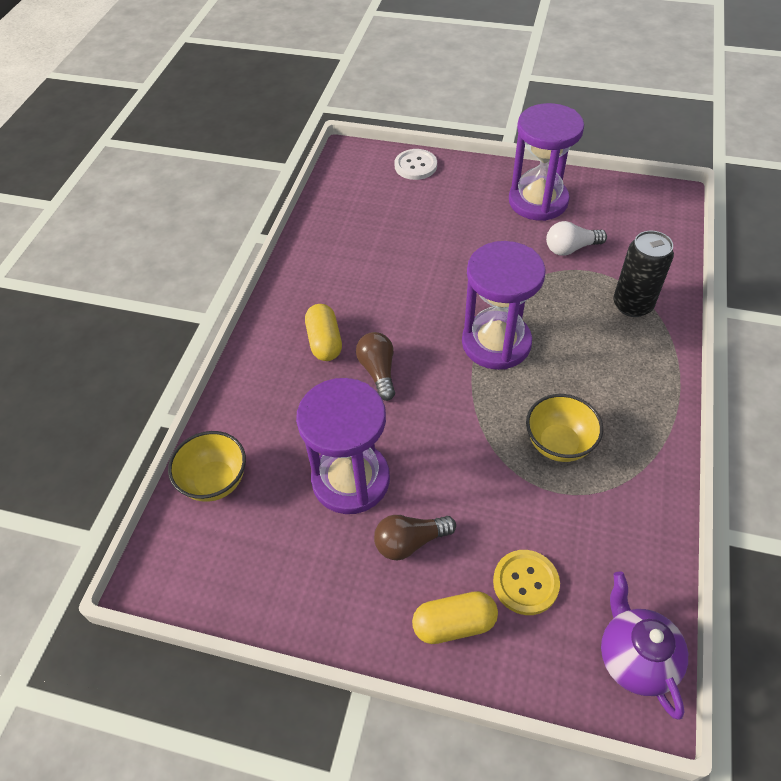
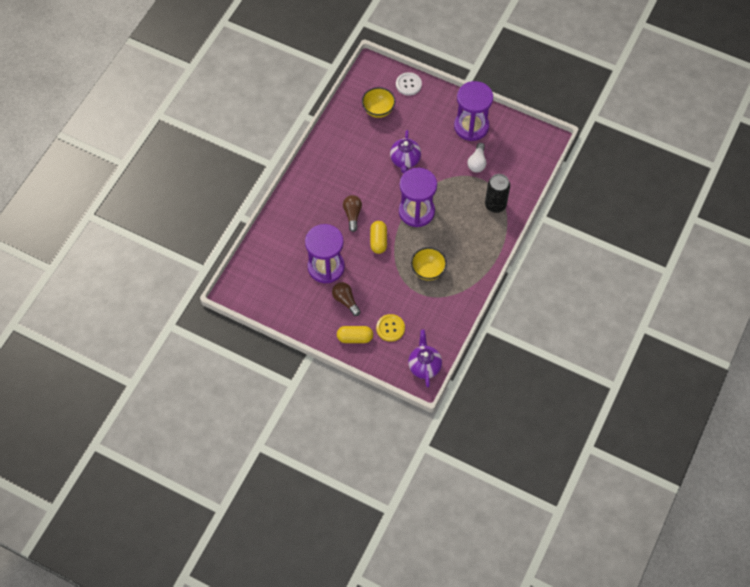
camera: 10 degrees right, 10 degrees up
yellow bowl [168,431,246,502] -> yellow bowl moved to [362,87,395,118]
yellow capsule [305,304,342,361] -> yellow capsule moved to [370,221,387,254]
brown light bulb [374,515,456,560] -> brown light bulb turned 60 degrees clockwise [332,282,361,316]
white light bulb [546,221,607,256] -> white light bulb turned 75 degrees counterclockwise [467,143,486,173]
none -> purple teapot [390,130,421,174]

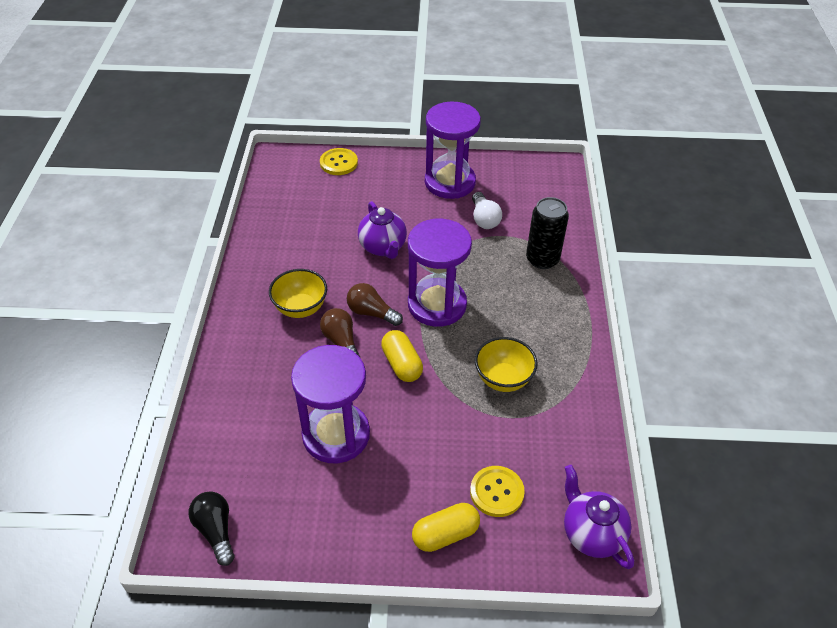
camera: 25 degrees left, 15 degrees down
brown light bulb [332,282,361,316] -> brown light bulb moved to [347,283,403,326]
yellow bowl [362,87,395,118] -> yellow bowl moved to [269,269,327,318]
white button [396,72,422,96] -> yellow button [320,148,358,175]
none -> black light bulb [189,491,235,566]

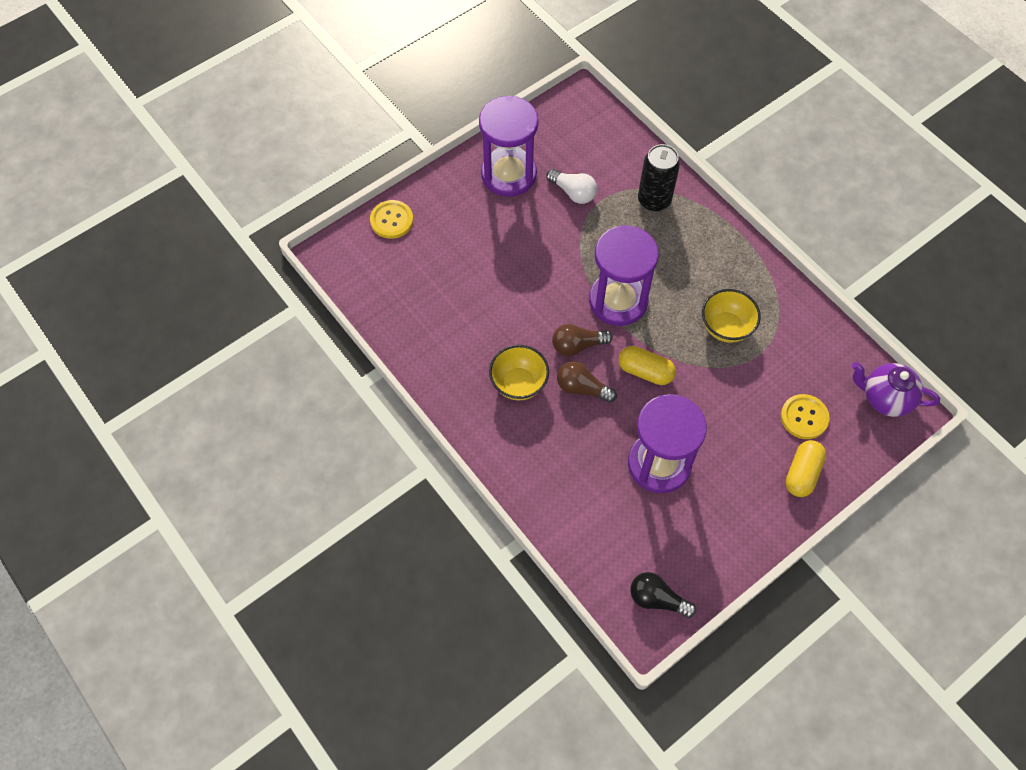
camera: 40 degrees left, 15 degrees up
purple teapot [358,201,407,259] -> none

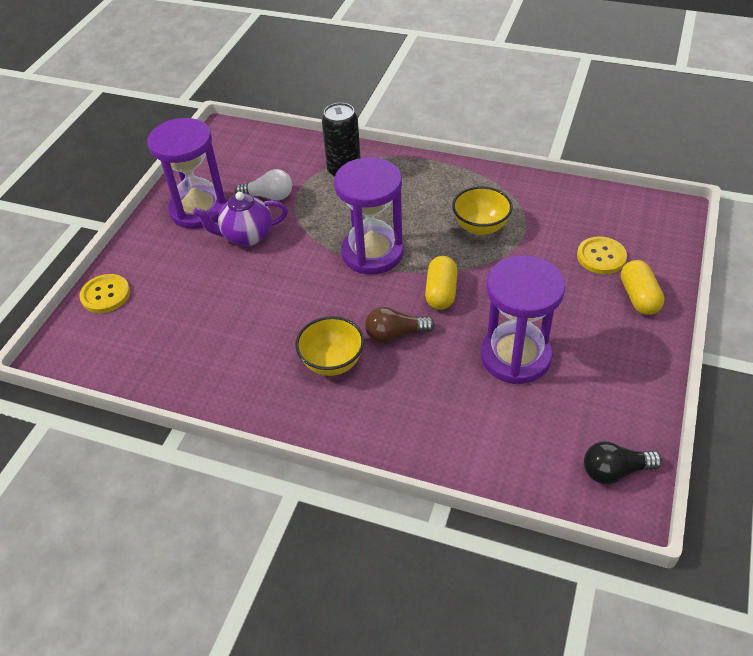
camera: 30 degrees left, 15 degrees down
brown light bulb [552,324,613,356] -> none
yellow capsule [619,346,676,385] -> yellow capsule turned 75 degrees counterclockwise [425,256,458,310]
purple teapot [852,362,940,417] -> purple teapot moved to [193,192,288,246]

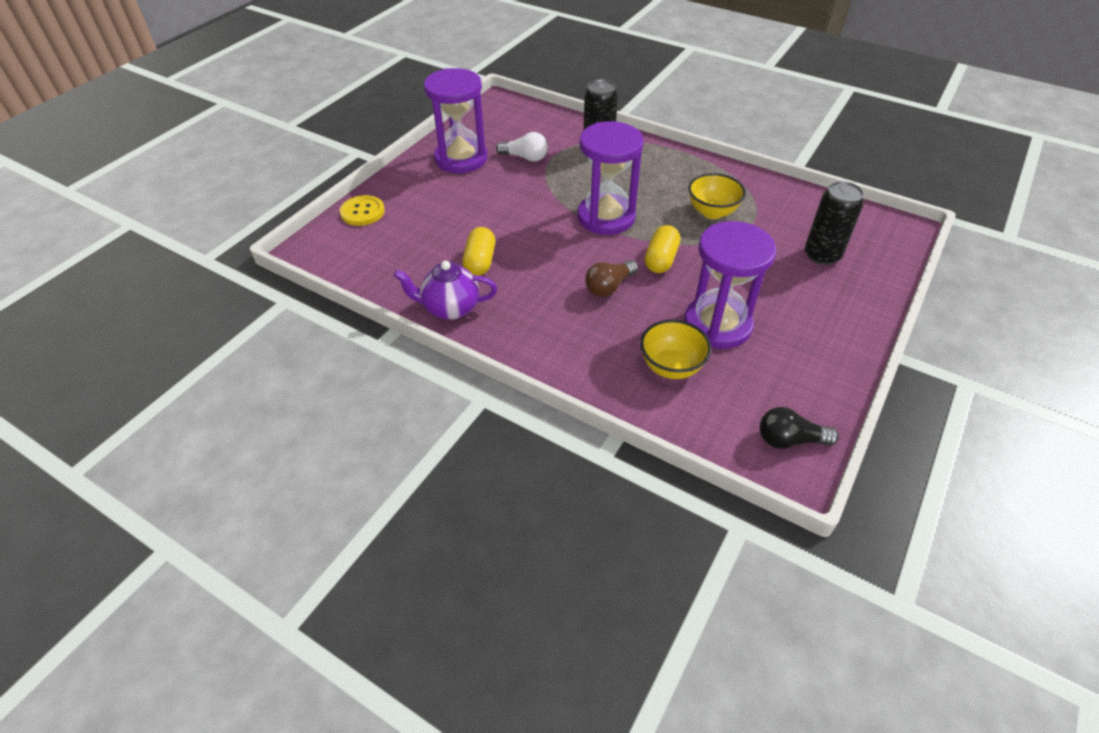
camera: 10 degrees right, 0 degrees up
purple teapot [193,192,288,246] -> purple teapot moved to [393,261,497,320]
yellow bowl [296,316,364,376] -> yellow bowl moved to [640,320,711,379]
brown light bulb [365,307,435,343] -> brown light bulb turned 45 degrees counterclockwise [585,260,638,297]
yellow button [577,237,627,274] -> black can [805,181,864,265]
yellow capsule [621,260,665,315] -> yellow capsule moved to [462,227,495,276]

